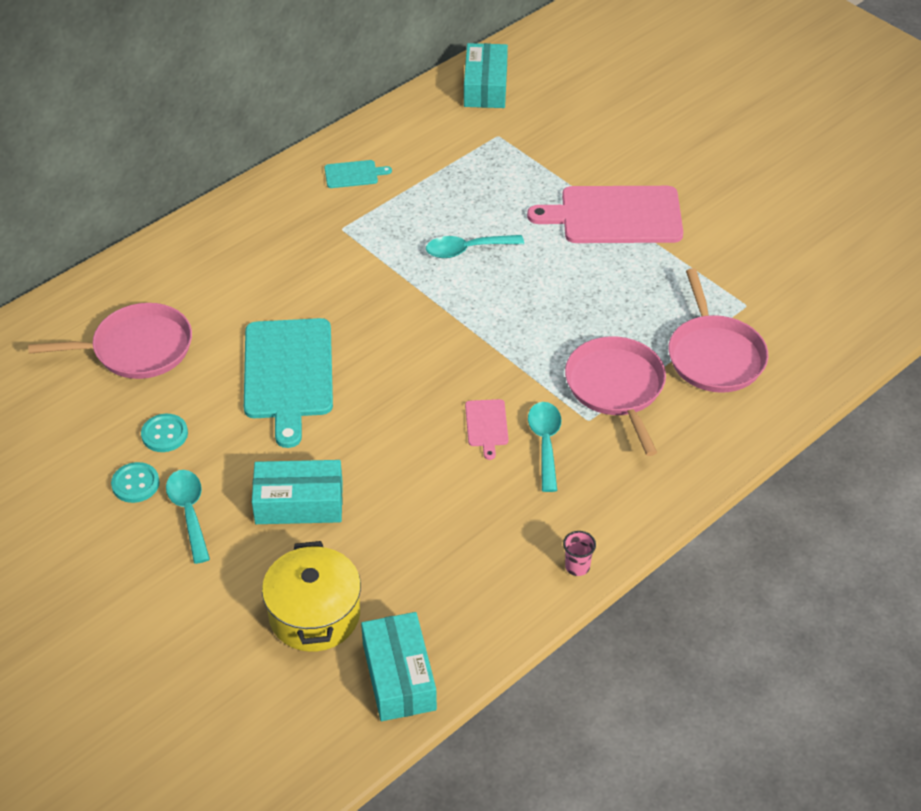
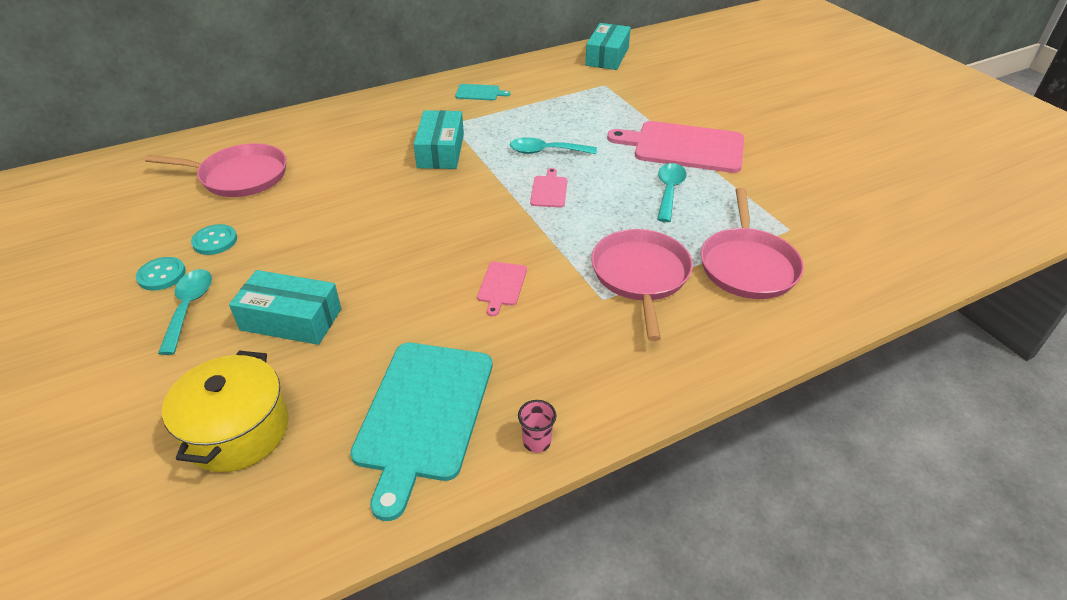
camera: 15 degrees right, 5 degrees down
turquoise cutting board [244,318,333,448] -> turquoise cutting board moved to [350,343,492,521]
turquoise box [361,612,437,721] -> turquoise box moved to [413,110,464,169]
turquoise spoon [528,402,562,492] -> turquoise spoon moved to [657,163,687,222]
none -> pink cutting board [530,168,567,208]

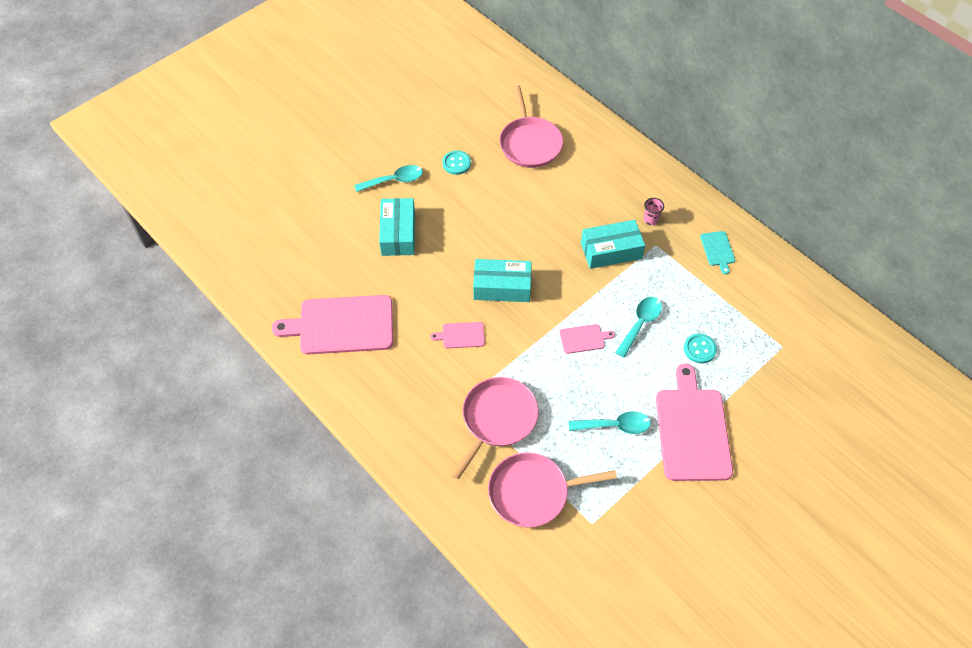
camera: 75 degrees right, 15 degrees up
turquoise button [136,257,186,291] -> turquoise button moved to [684,334,717,364]
yellow pot [162,351,289,472] -> none
turquoise cutting board [350,343,492,521] -> pink cutting board [272,295,393,355]
turquoise spoon [510,137,597,154] -> turquoise spoon turned 45 degrees clockwise [615,297,662,358]
pink cup [518,400,557,453] -> pink cup moved to [644,198,664,225]
turquoise box [585,23,631,70] -> turquoise box moved to [473,259,532,302]
pink pan [591,229,693,341] -> pink pan turned 45 degrees counterclockwise [451,377,539,480]

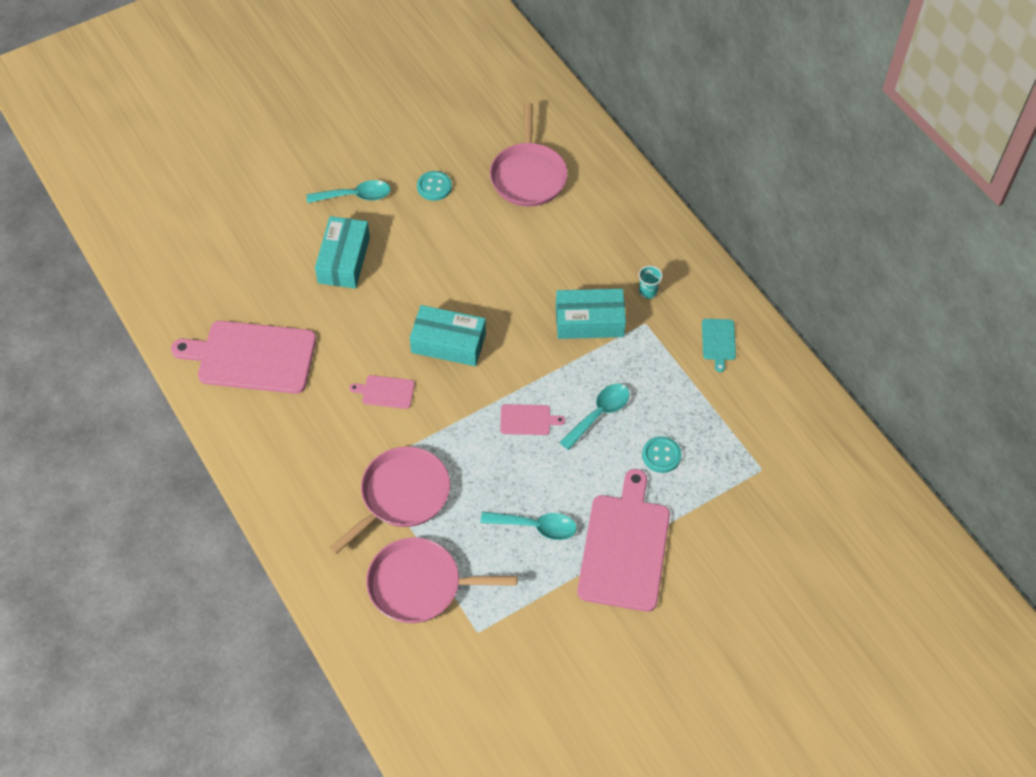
camera: 10 degrees right, 0 degrees up
pink cup [644,198,664,225] -> turquoise cup [638,266,663,299]

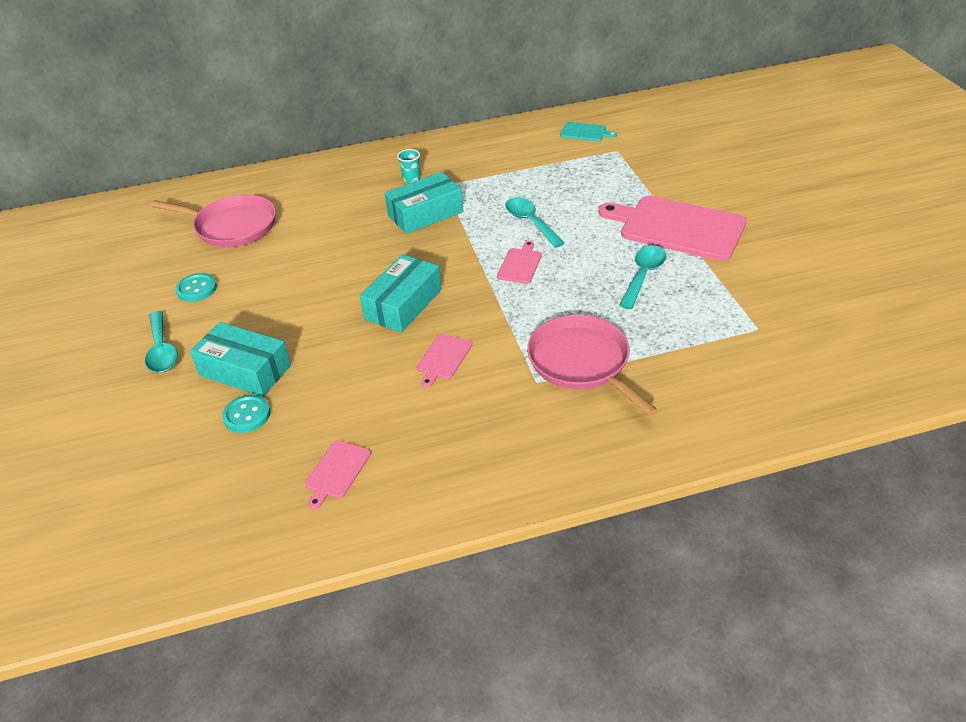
camera: 70 degrees left, 15 degrees down
pink cutting board [171,321,316,394] -> pink cutting board [305,440,371,509], size x0.45
turquoise spoon [307,180,391,203] -> turquoise spoon turned 150 degrees clockwise [145,311,178,373]
pink pan [366,537,517,623] -> none
turquoise box [556,289,626,339] -> turquoise box turned 45 degrees clockwise [385,172,464,234]
turquoise button [642,436,682,473] -> turquoise button moved to [222,395,270,433]
turquoise cutting board [702,319,736,372] -> turquoise cutting board moved to [560,122,617,141]

